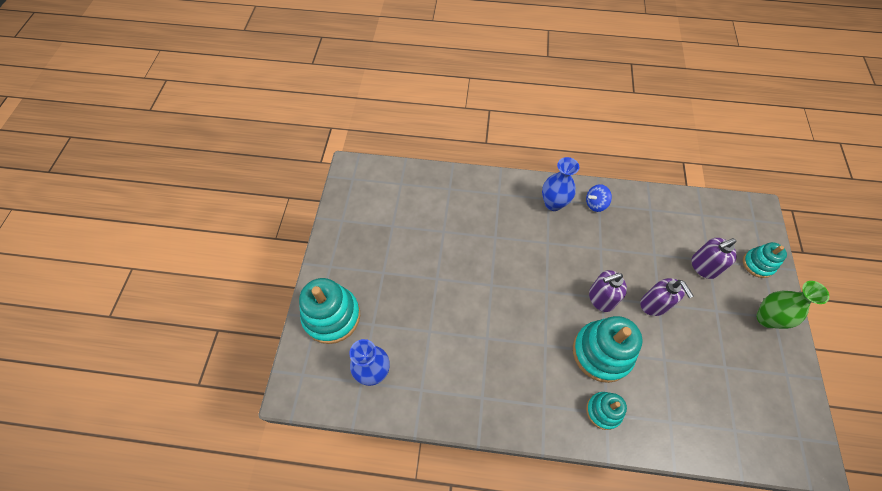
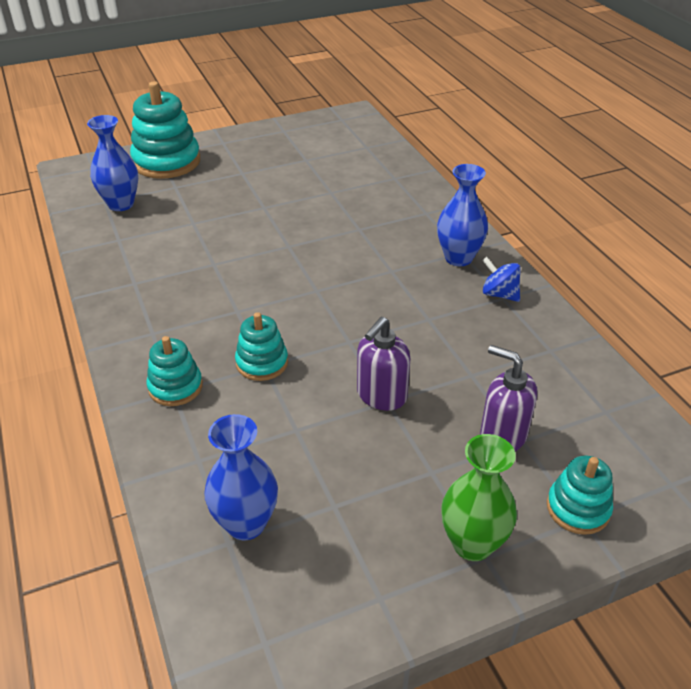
camera: 60 degrees right, 20 degrees down
turquoise stacking toy [573,316,643,383] -> turquoise stacking toy [235,312,288,381], size x0.56
purple soap dispenser [589,270,627,312] -> none
none -> blue vase [204,414,278,540]

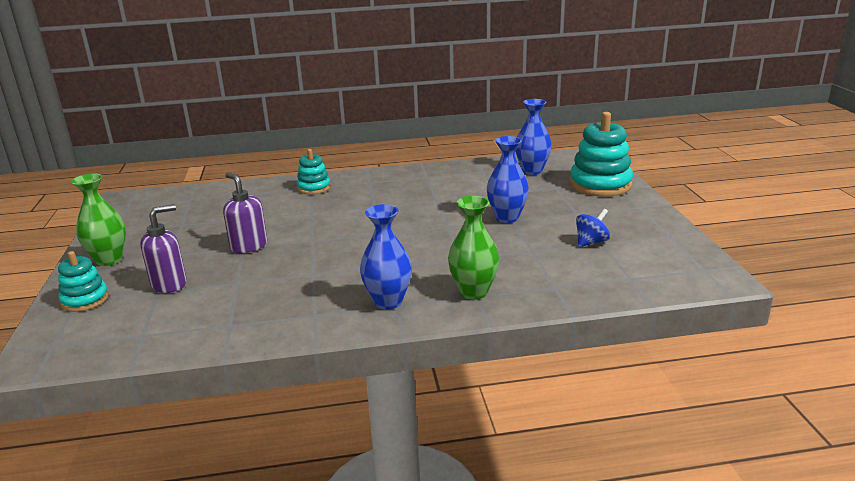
camera: 105 degrees right, 15 degrees down
blue vase [204,414,278,540] -> blue vase moved to [487,136,529,223]
turquoise stacking toy [235,312,288,381] -> none
blue spinning top [482,257,521,302] -> blue spinning top moved to [576,209,610,247]
none -> green vase [448,196,499,300]

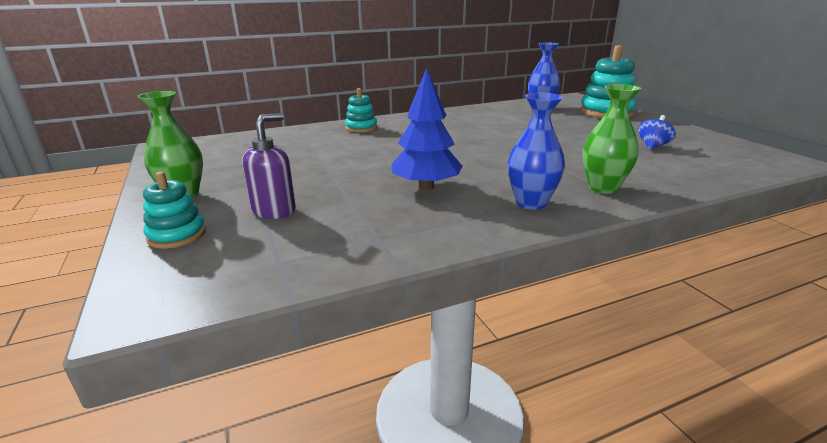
camera: 15 degrees left, 0 degrees up
purple soap dispenser [223,172,268,253] -> none
blue vase [487,136,529,223] -> none
none -> blue tree [392,68,463,190]

